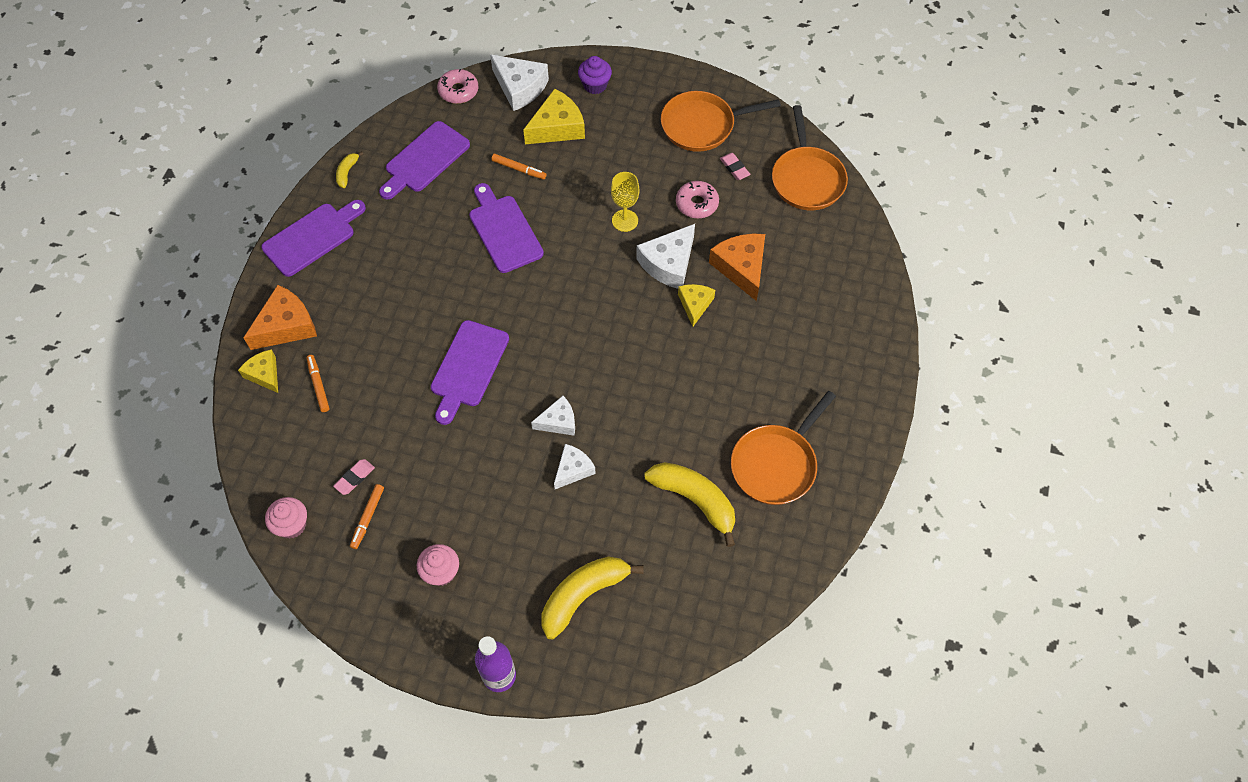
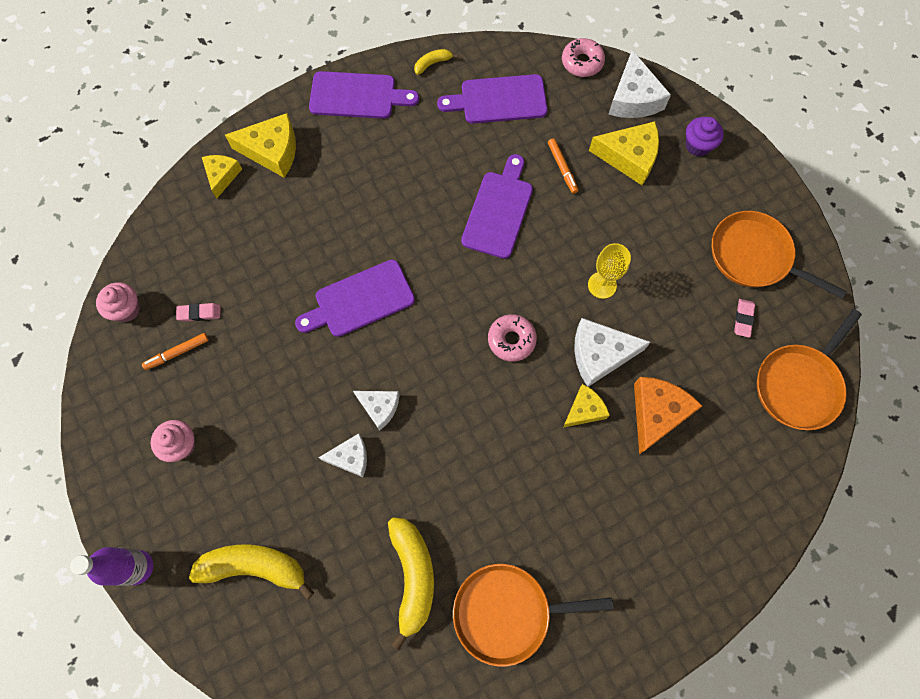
camera: 45 degrees right, 10 degrees up
orange cheese [243,285,317,350] -> yellow cheese [225,113,296,178]
orange marker [306,355,329,412] -> none
pink donut [676,181,719,218] -> pink donut moved to [488,314,537,362]

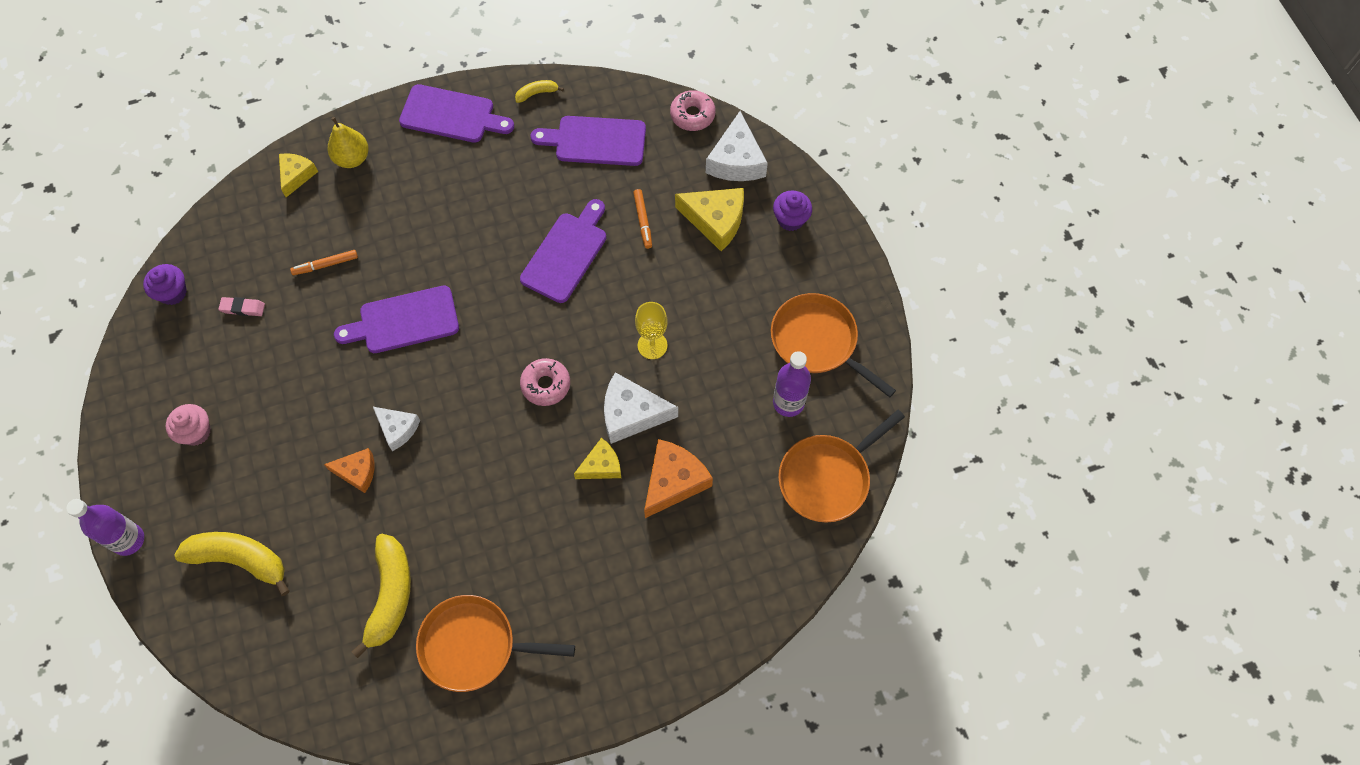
camera: 10 degrees right, 5 degrees down
pink cupcake [96,282,140,322] -> purple cupcake [143,264,187,305]
orange marker [142,333,209,370] -> orange marker moved to [290,250,358,275]
yellow cheese [225,113,296,178] -> yellow pear [328,117,369,168]
white cheese [318,433,367,477] -> orange cheese [324,448,374,493]
pink eraser [734,299,755,338] -> purple bottle [773,351,811,417]

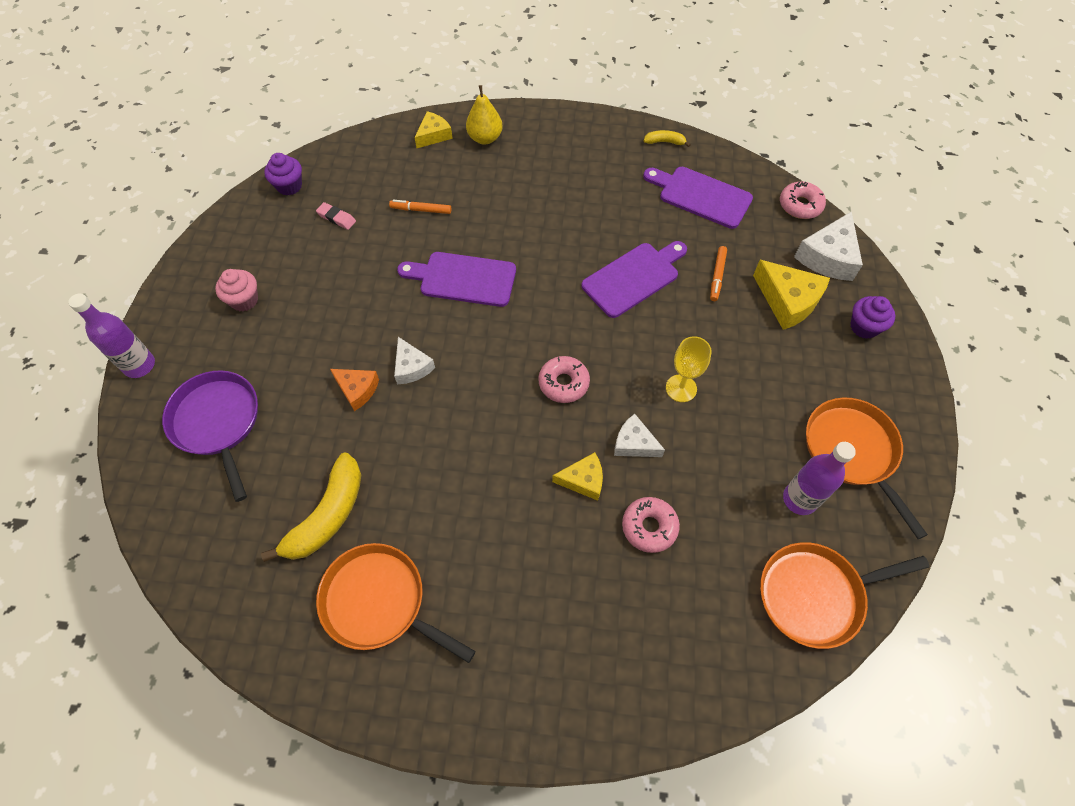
camera: 25 degrees right, 5 degrees down
yellow banana [174,532,290,596] -> purple pan [162,370,258,502]
purple cutting board [399,84,514,143] -> none
white cheese [604,372,678,444] -> white cheese [614,414,665,457], size x0.62
orange cheese [644,439,713,518] -> pink donut [622,497,680,553]

